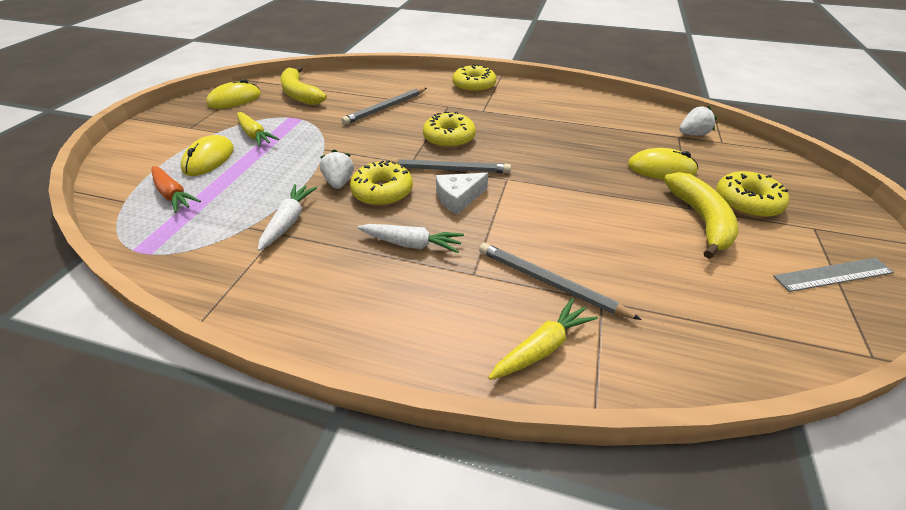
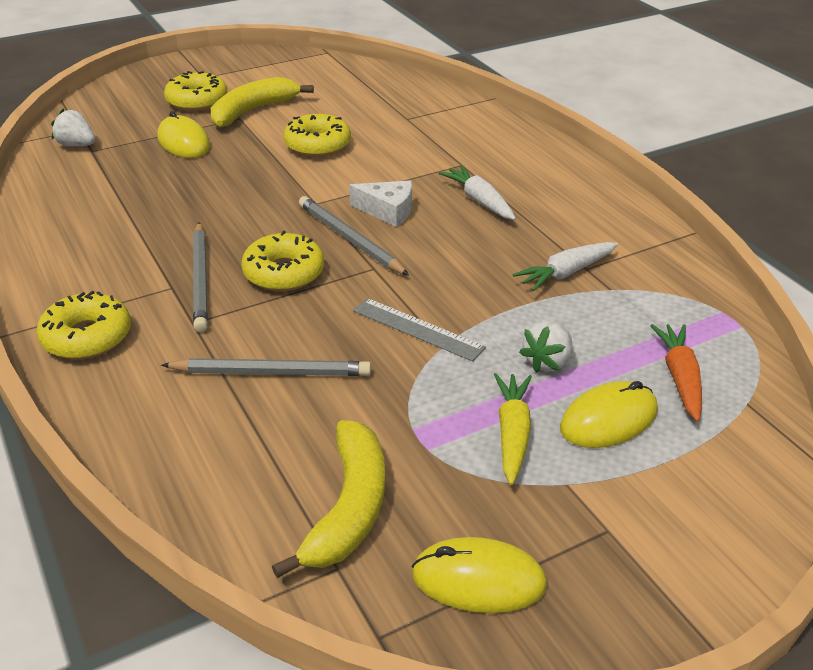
camera: 135 degrees left, 5 degrees down
white strawberry [320,149,354,189] -> white strawberry moved to [519,321,572,373]
yellow donut [350,160,413,206] -> yellow donut moved to [283,114,351,157]
grey pencil [479,243,642,320] -> grey pencil moved to [193,222,208,332]
yellow carrot [488,298,598,380] -> none
grey ruler [773,258,894,292] -> grey ruler moved to [353,298,486,362]

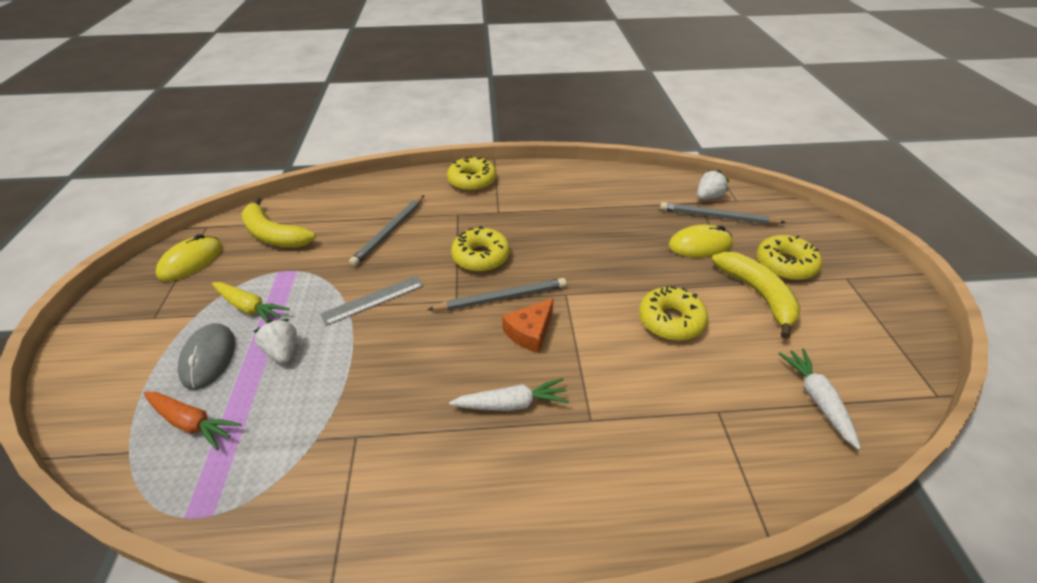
camera: 115 degrees right, 5 degrees up
grey pencil [193,222,208,332] -> grey pencil moved to [660,202,786,224]
white cheese [349,180,412,227] -> orange cheese [502,298,554,353]
white carrot [513,242,618,291] -> white carrot moved to [778,349,861,450]
yellow mouse [560,381,658,448] -> grey mouse [178,323,235,390]

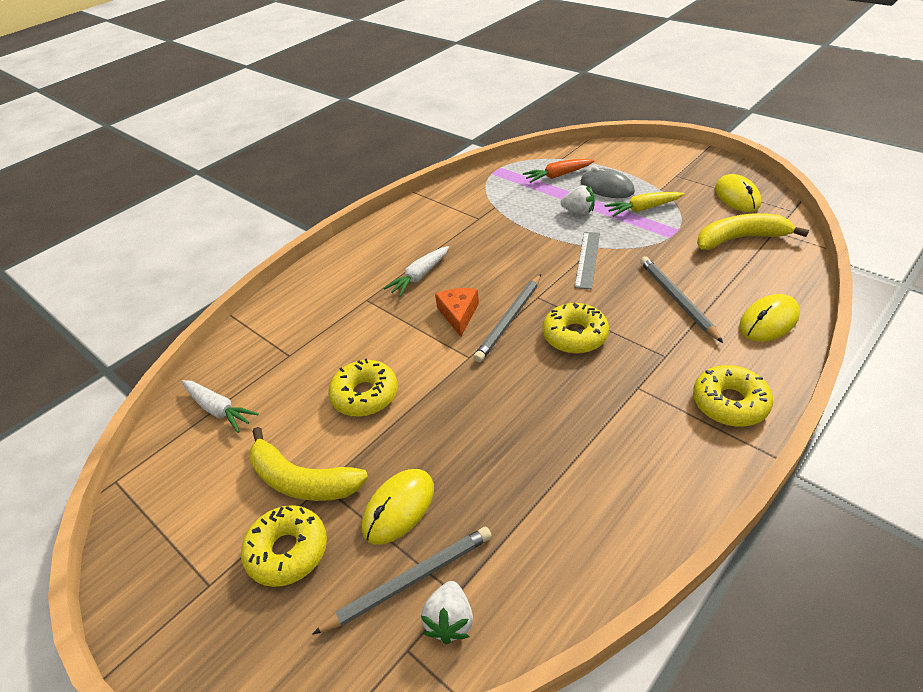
camera: 140 degrees right, 0 degrees up
none -> yellow mouse [739,294,800,342]

